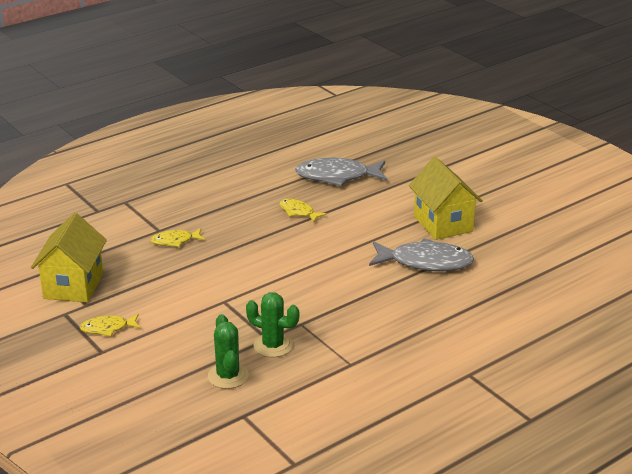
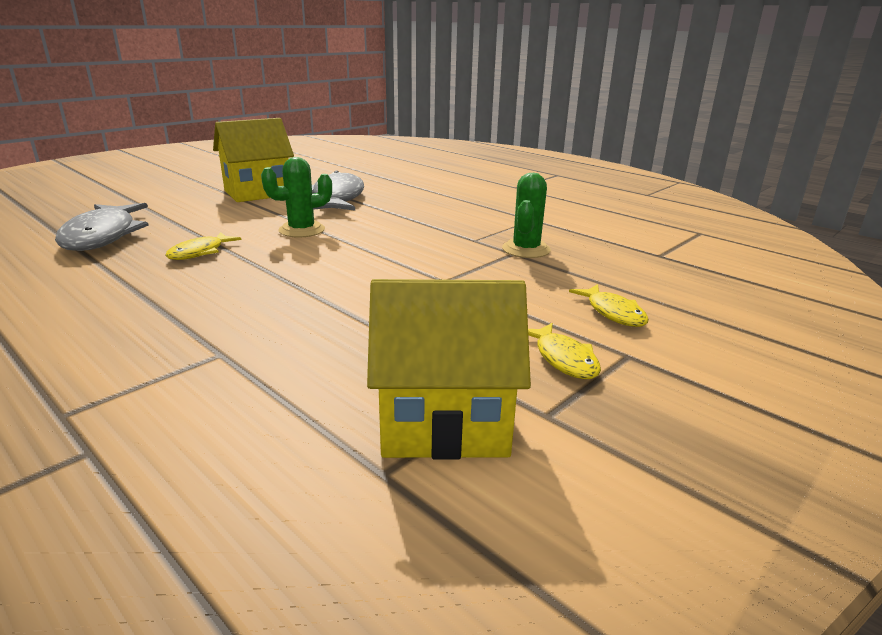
camera: 100 degrees left, 5 degrees down
yellow fish [150,228,205,247] -> yellow fish moved to [569,284,649,327]
green cactus [208,314,249,389] -> green cactus moved to [261,157,332,238]

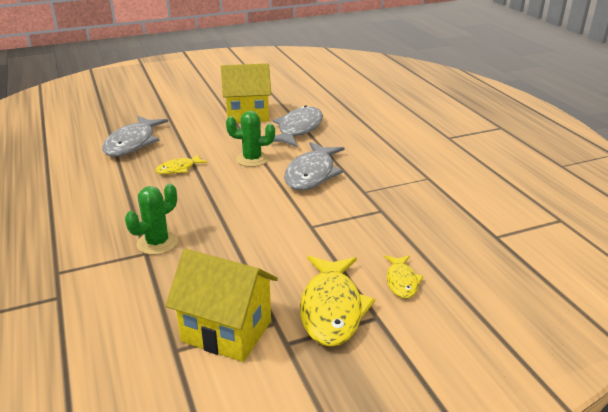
camera: 25 degrees right, 5 degrees up
green cactus [502,173,551,258] -> green cactus moved to [125,184,178,255]
yellow fish [528,323,601,379] -> yellow fish [300,256,375,347], size x1.88
none -> grey fish [284,142,344,190]

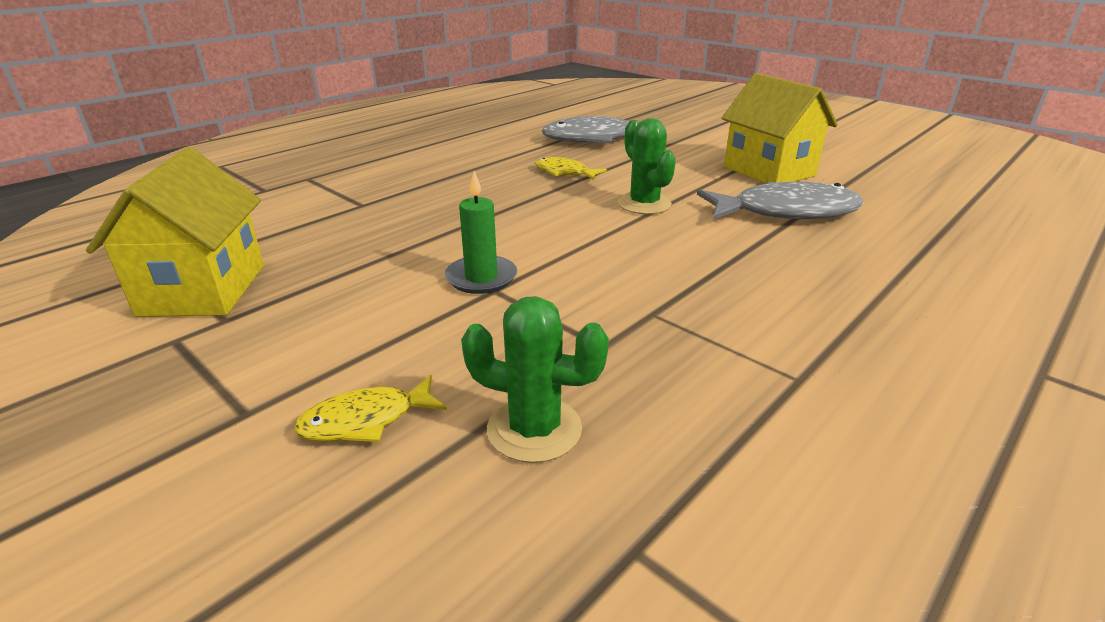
camera: 65 degrees right, 0 degrees up
green cactus [125,184,178,255] -> green cactus moved to [461,296,609,463]
grey fish [284,142,344,190] -> none
yellow fish [300,256,375,347] -> none
none -> green candle [445,171,517,294]

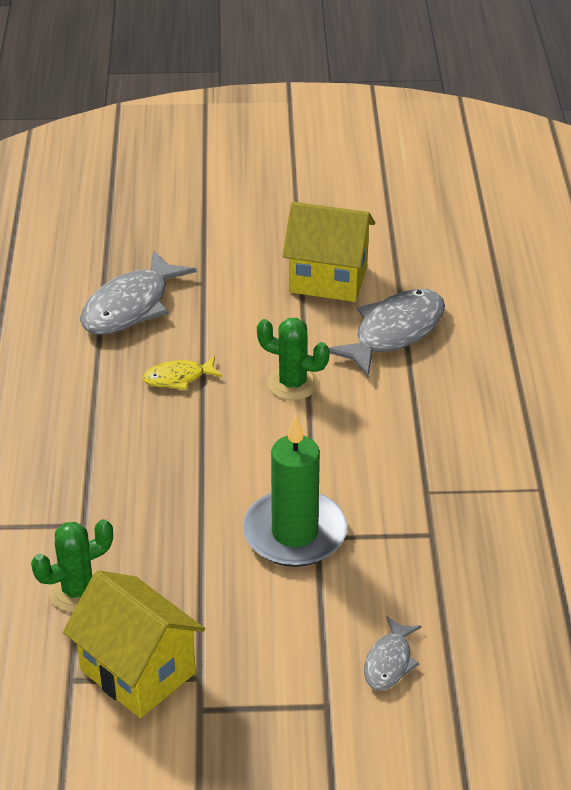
camera: 45 degrees left, 10 degrees up
yellow fish [294,375,447,442] -> grey fish [364,616,421,691]
green candle [445,171,517,294] -> green candle [243,415,347,567], size x1.72
green cactus [461,296,609,463] -> green cactus moved to [31,519,113,612]

